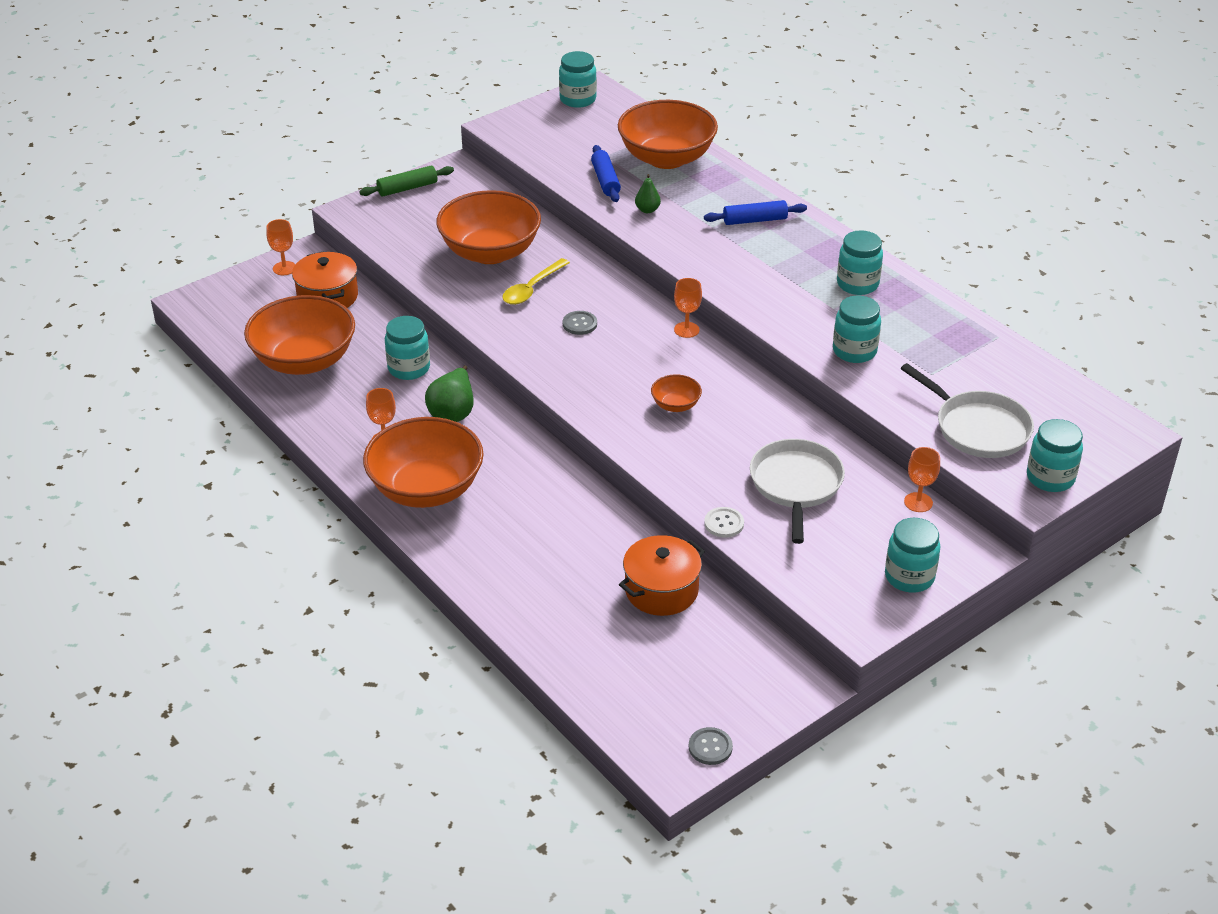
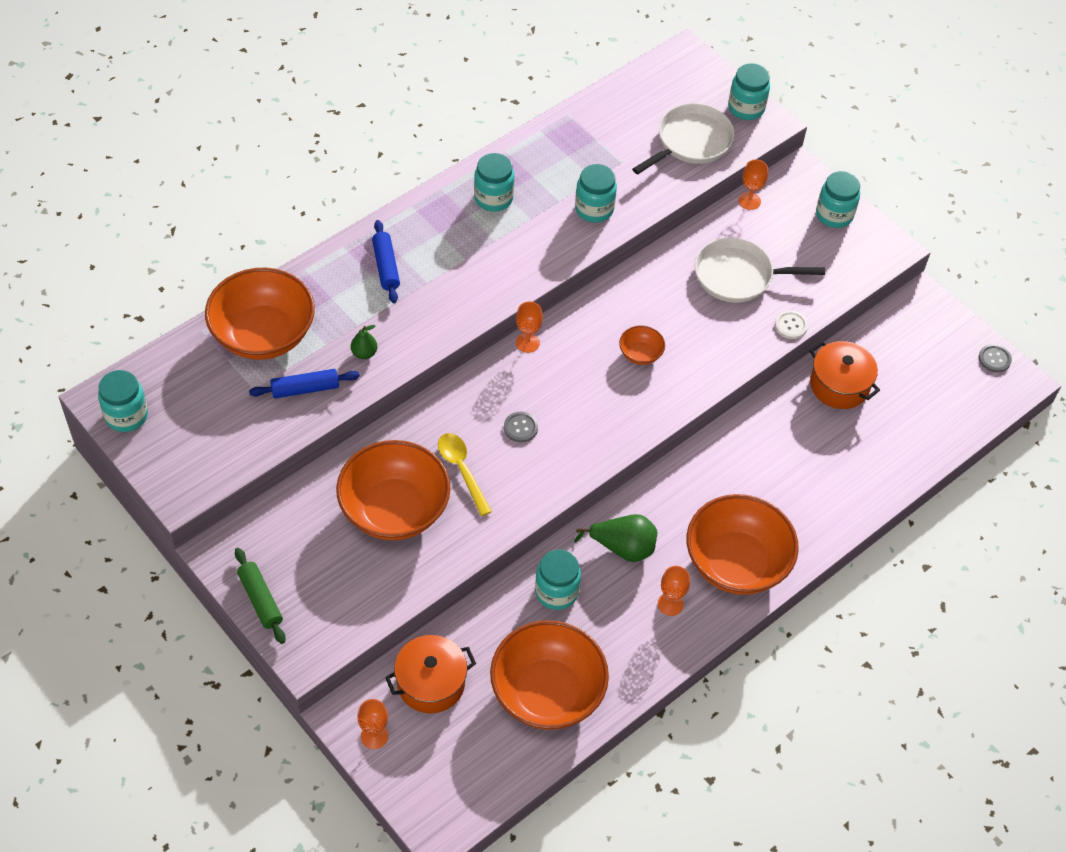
camera: 95 degrees left, 15 degrees up
yellow spoon [502,258,570,305] -> yellow spoon turned 150 degrees counterclockwise [438,433,492,516]

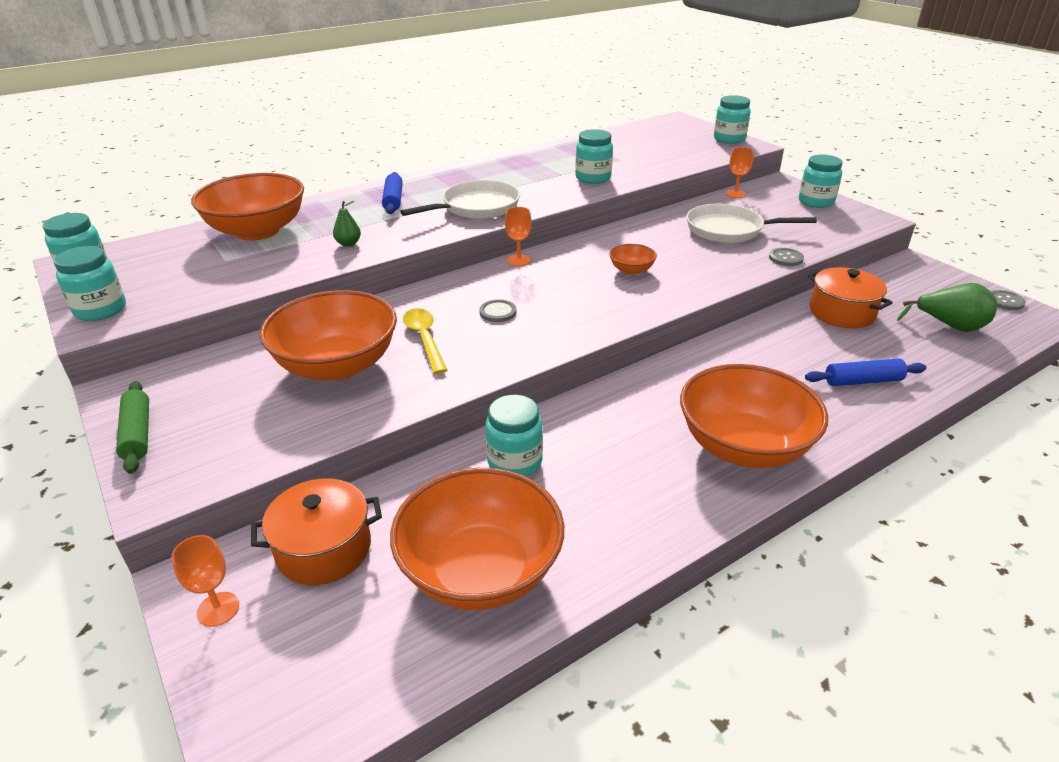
camera: 10 degrees right, 20 degrees down
blue rolling pin [249,369,360,399] -> blue rolling pin moved to [805,358,927,386]
turquoise jar [474,153,514,212] -> turquoise jar moved to [53,246,126,321]
green pear [574,514,658,562] -> green pear moved to [897,283,997,332]
white pan [632,103,735,174] -> white pan moved to [400,180,520,219]
orange goblet [658,566,690,616] -> none
white button [775,311,808,339] -> grey button [769,248,804,266]

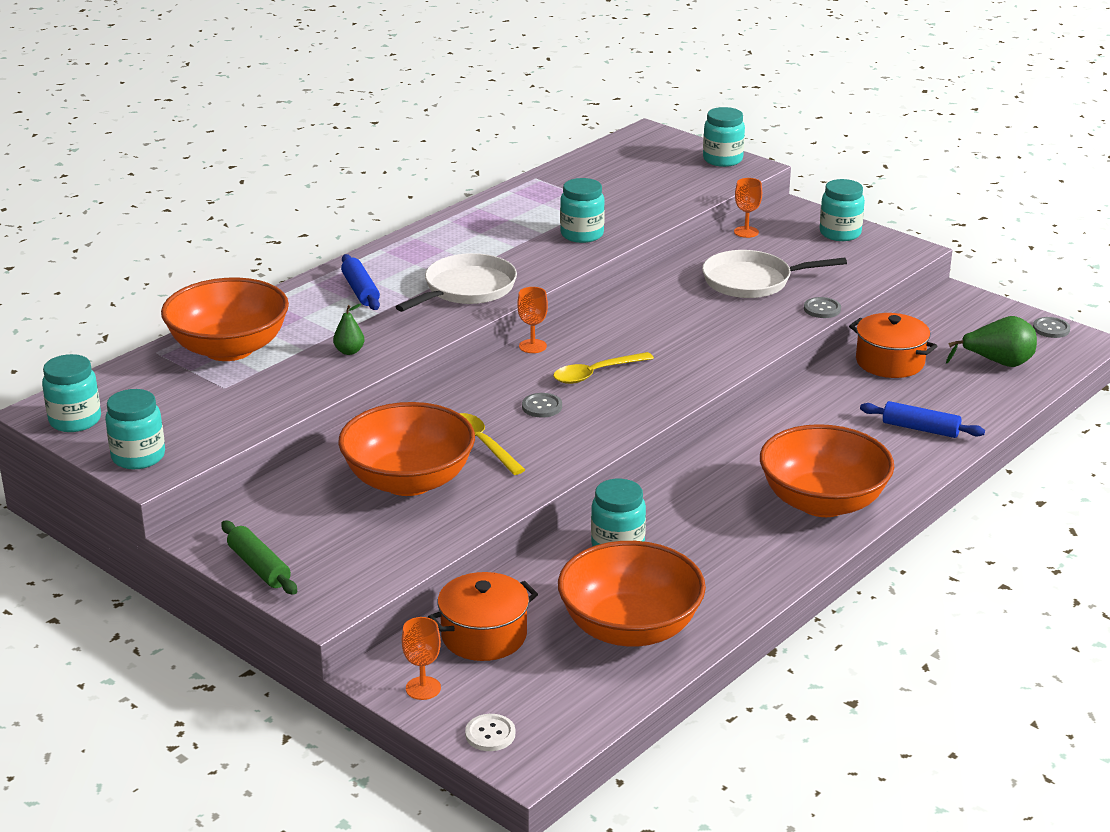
camera: 15 degrees left, 5 degrees down
orange bowl [609,244,657,275] -> none
blue rolling pin [805,358,927,386] -> blue rolling pin turned 45 degrees clockwise [860,401,985,438]
none -> white button [465,714,515,751]
none -> yellow spoon [553,352,654,384]

